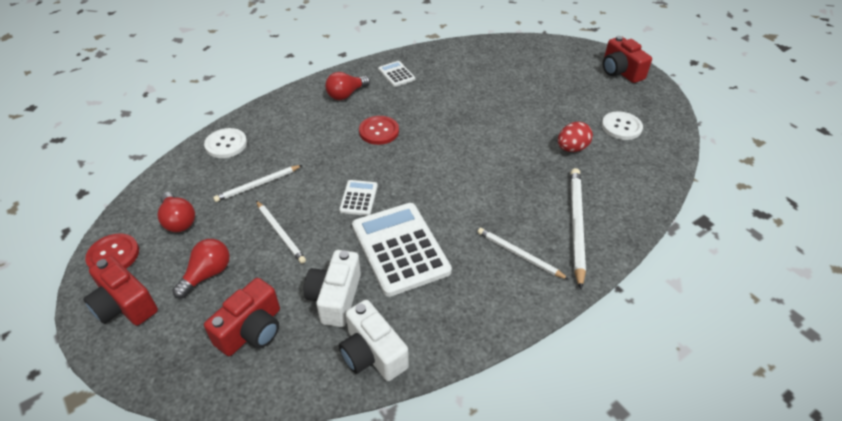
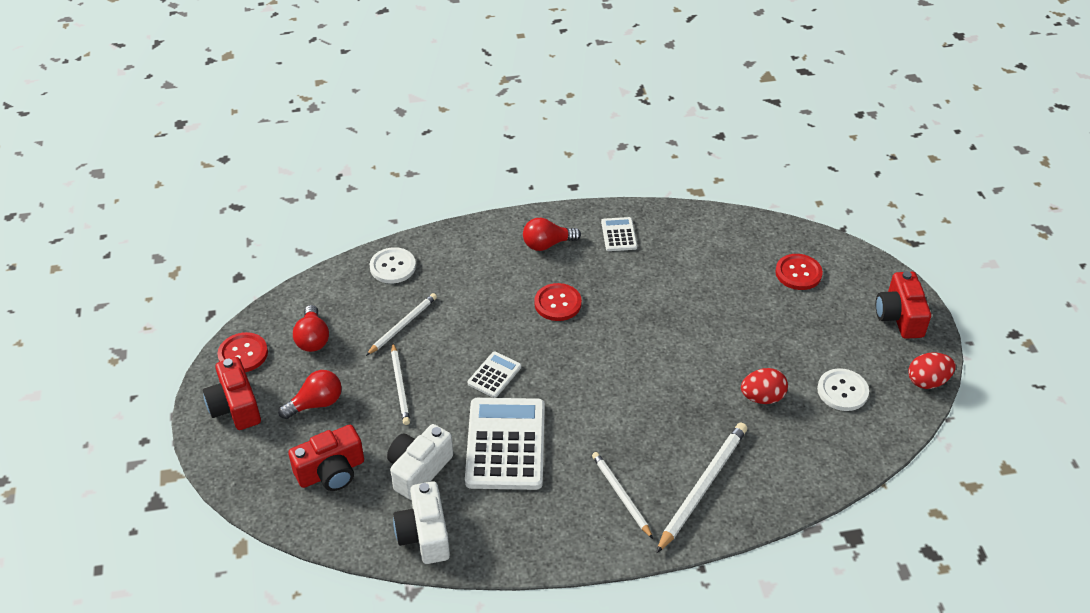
camera: 25 degrees right, 0 degrees up
white pencil [213,165,302,202] -> white pencil turned 135 degrees clockwise [366,293,437,356]
none -> red button [775,254,823,290]
none -> red egg [909,352,956,389]

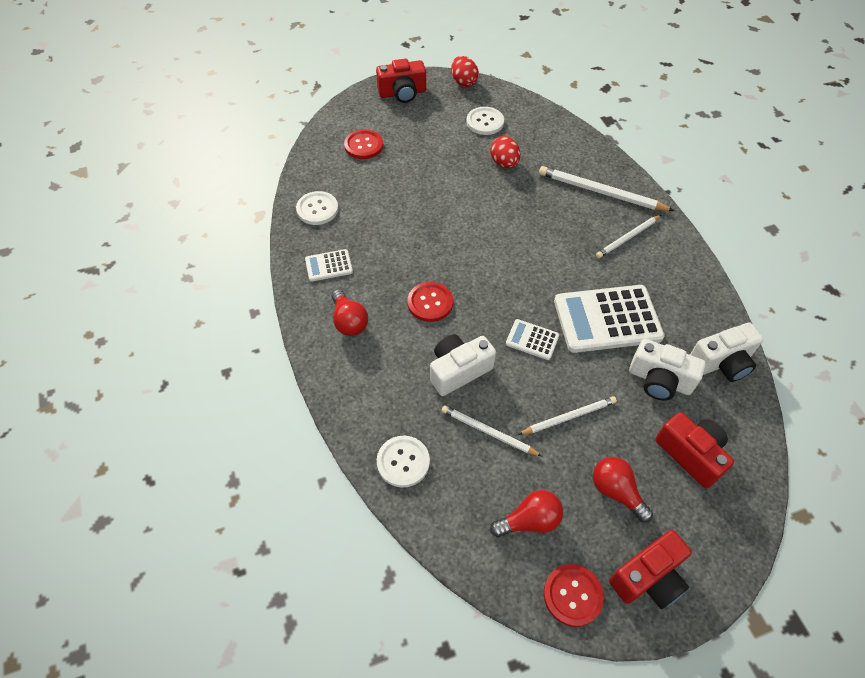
camera: 100 degrees left, 10 degrees up
none -> white button [296,191,338,225]
none -> white camera [430,335,496,396]

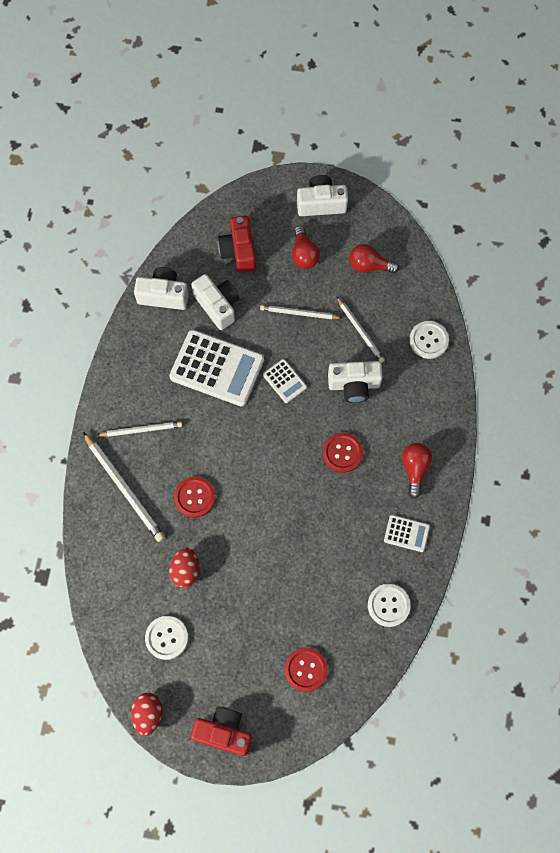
camera: 150 degrees left, 15 degrees up
red button [543,564,604,627] -> red button moved to [174,477,215,518]
red camera [609,530,692,609] -> white camera [297,175,348,216]

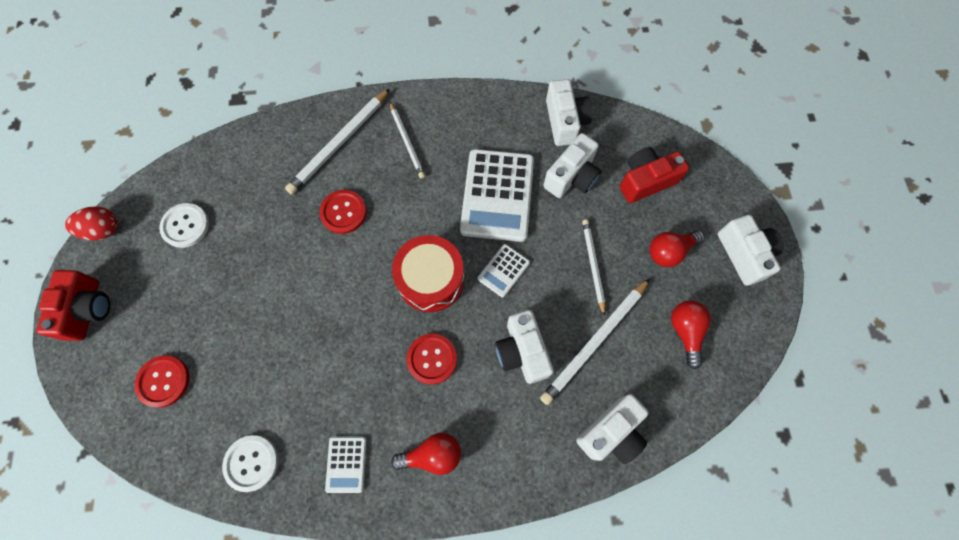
camera: 75 degrees right, 0 degrees up
red egg [169,548,199,588] -> none
white pencil [336,296,385,363] -> white pencil [540,278,650,405], size x1.59
white button [409,321,449,359] -> white camera [576,394,649,464]
none -> red drum [392,235,464,312]

